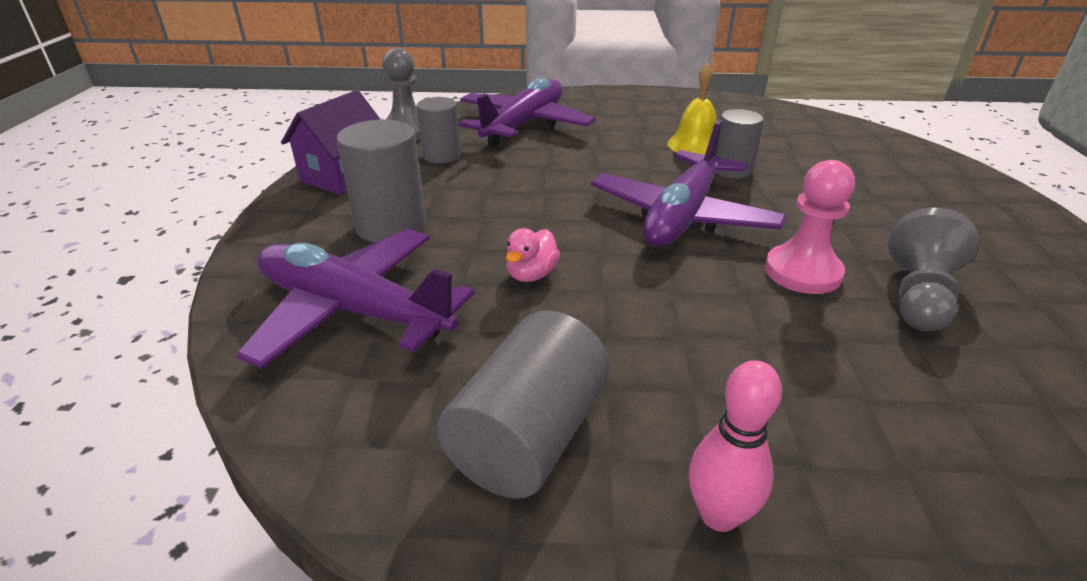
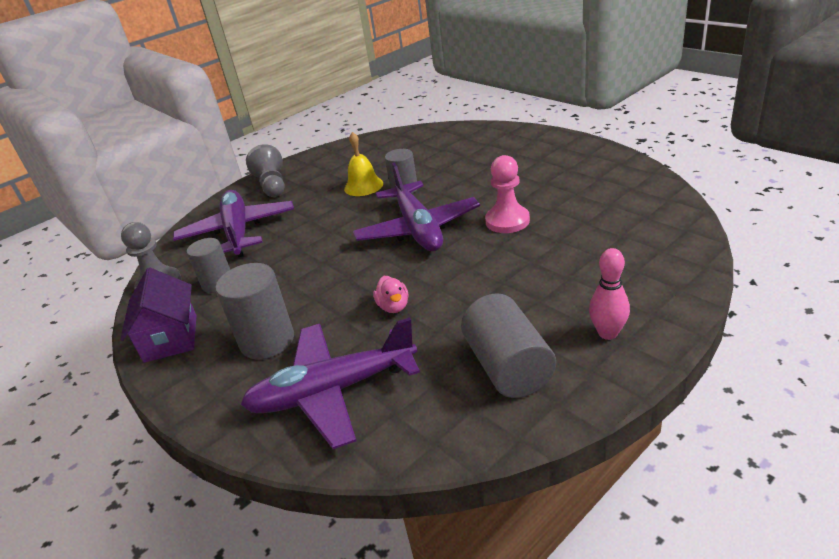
camera: 40 degrees left, 0 degrees up
grey pawn [888,208,978,331] -> grey pawn moved to [246,144,284,197]

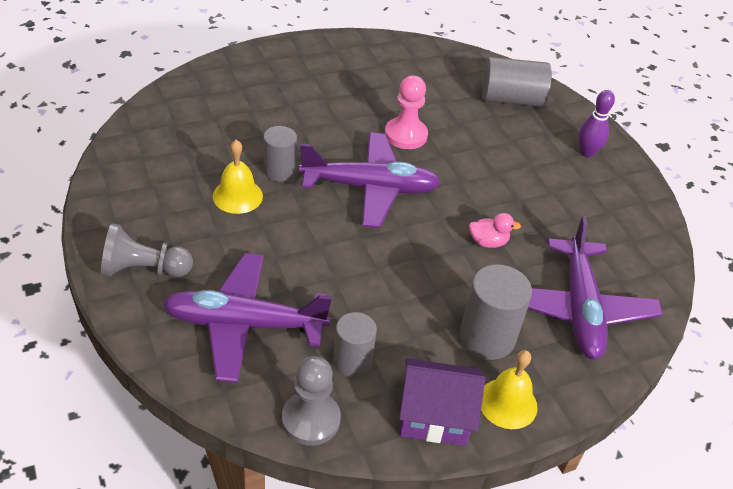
camera: 80 degrees left, 10 degrees up
grey cylinder [461,293,556,398] -> grey cylinder moved to [482,57,552,107]
pink bowling pin [589,248,630,340] -> purple bowling pin [579,90,615,158]
none -> yellow bell [481,350,537,429]

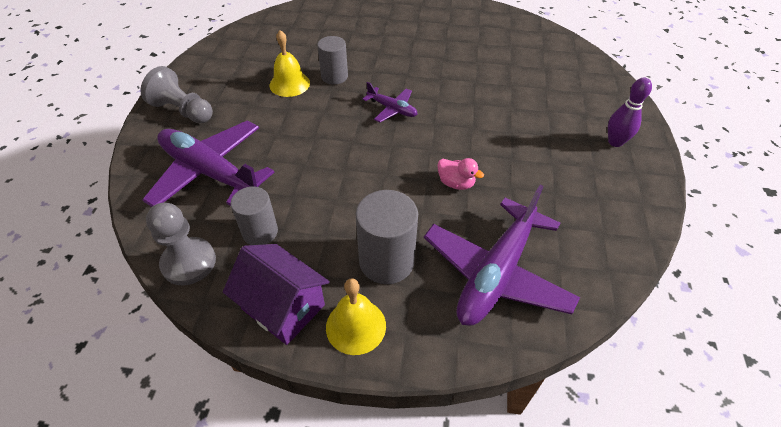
camera: 35 degrees right, 5 degrees up
purple plane [299,132,441,228] -> purple plane [363,82,418,122], size x0.49
pink pawn [385,75,428,149] -> none
grey cylinder [482,57,552,107] -> none

